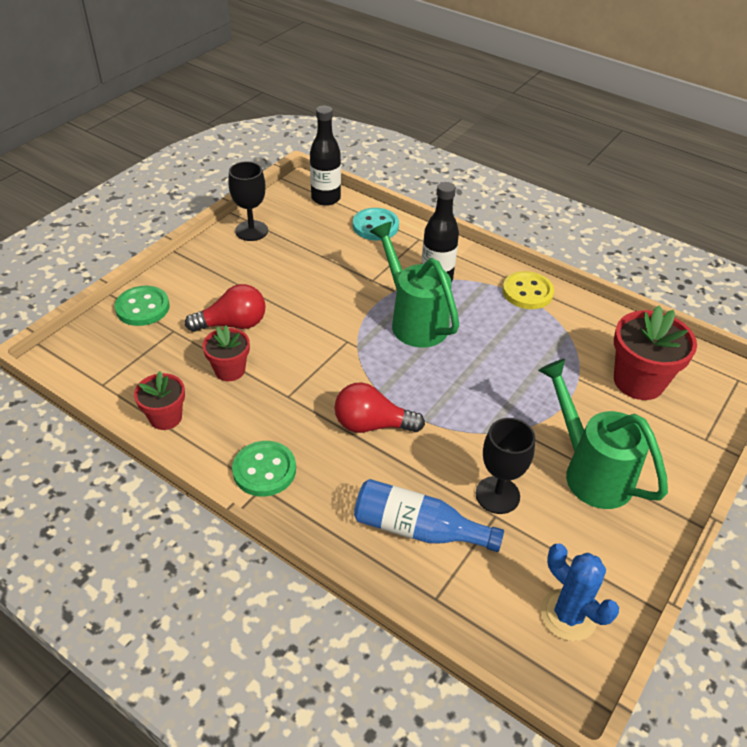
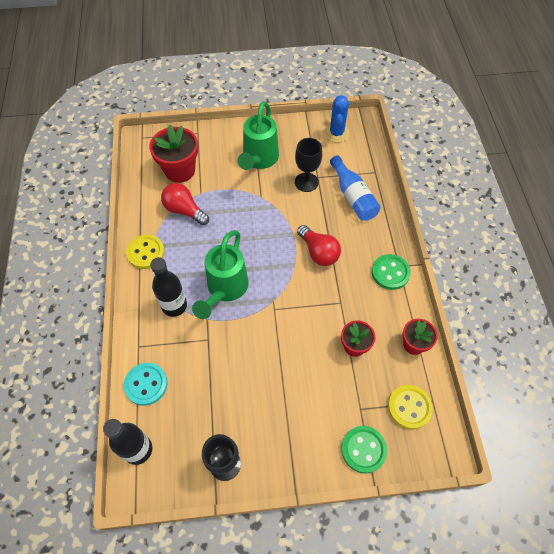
camera: 130 degrees left, 15 degrees up
red light bulb [185,284,266,332] -> red light bulb moved to [161,183,209,225]
none -> yellow button [388,385,433,429]

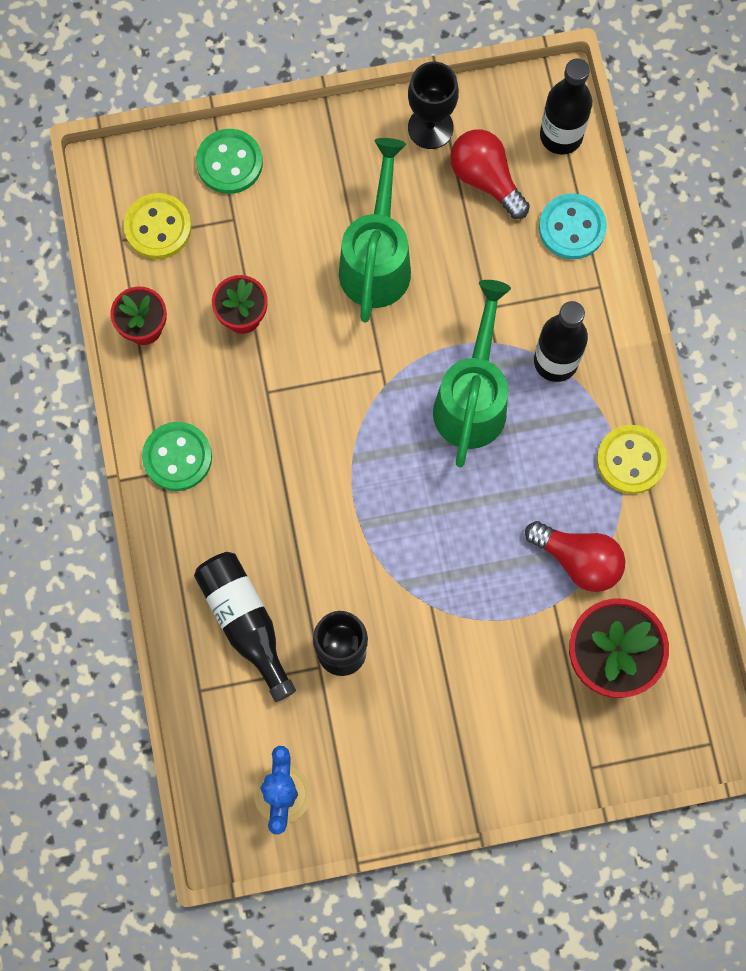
camera: 175 degrees right, 15 degrees up
green watering can [237,101,279,170] -> green watering can moved to [339,138,411,322]
red light bulb [297,225,341,266] -> red light bulb moved to [450,129,530,219]
blue bottle [330,155,381,221] -> black bottle [194,552,296,702]

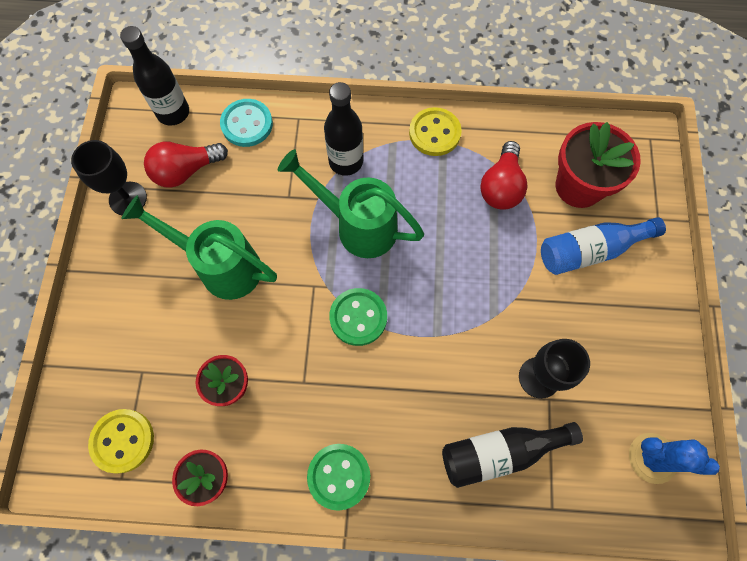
camera: 75 degrees left, 5 degrees down
green button [196,129,263,194] -> green button moved to [329,288,387,346]
red light bulb [525,521,625,592] -> red light bulb turned 150 degrees clockwise [480,141,528,210]
none -> blue bottle [541,217,666,275]

